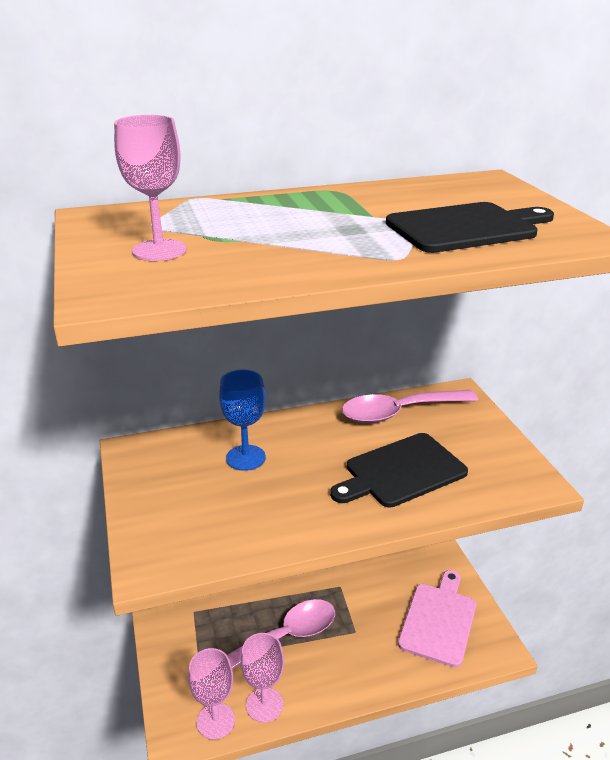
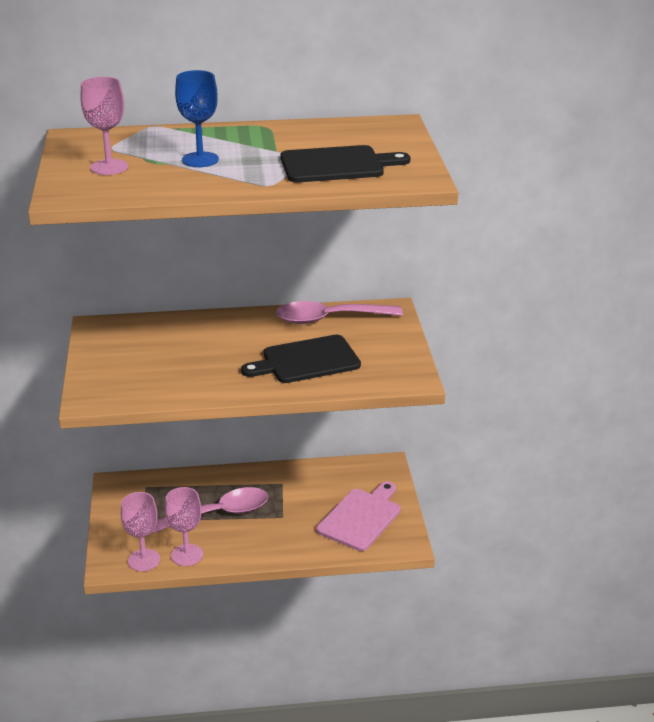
camera: 10 degrees right, 0 degrees up
blue goblet [219,370,266,471] -> blue goblet moved to [175,70,219,167]

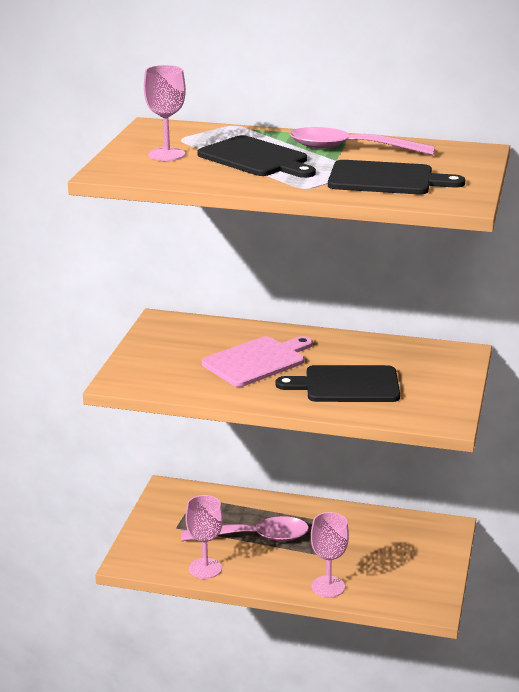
camera: 20 degrees right, 5 degrees down
pink goblet [121,492,160,571] -> pink goblet moved to [311,512,349,598]
blue goblet [175,70,219,167] -> black cutting board [197,135,316,178]
pink spoon [276,301,403,324] -> pink spoon moved to [290,127,435,155]
pink cutting board [316,482,401,551] -> pink cutting board moved to [202,336,313,387]

